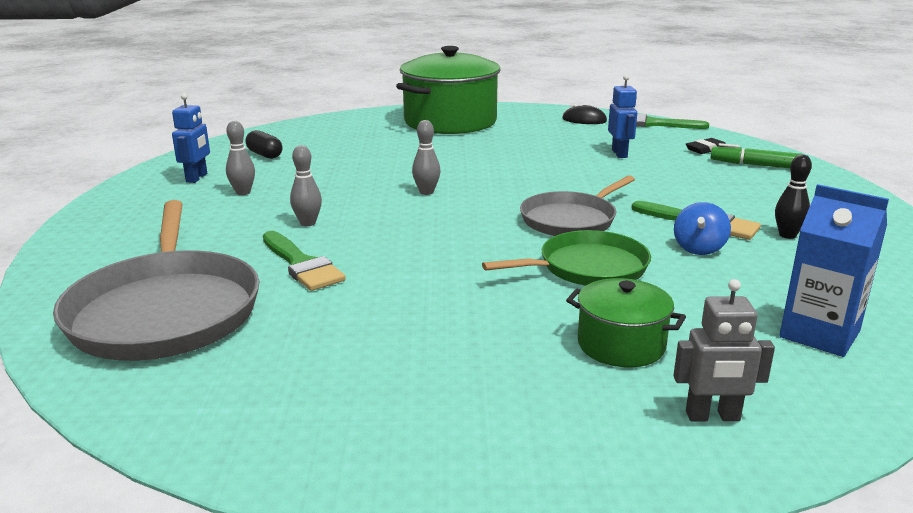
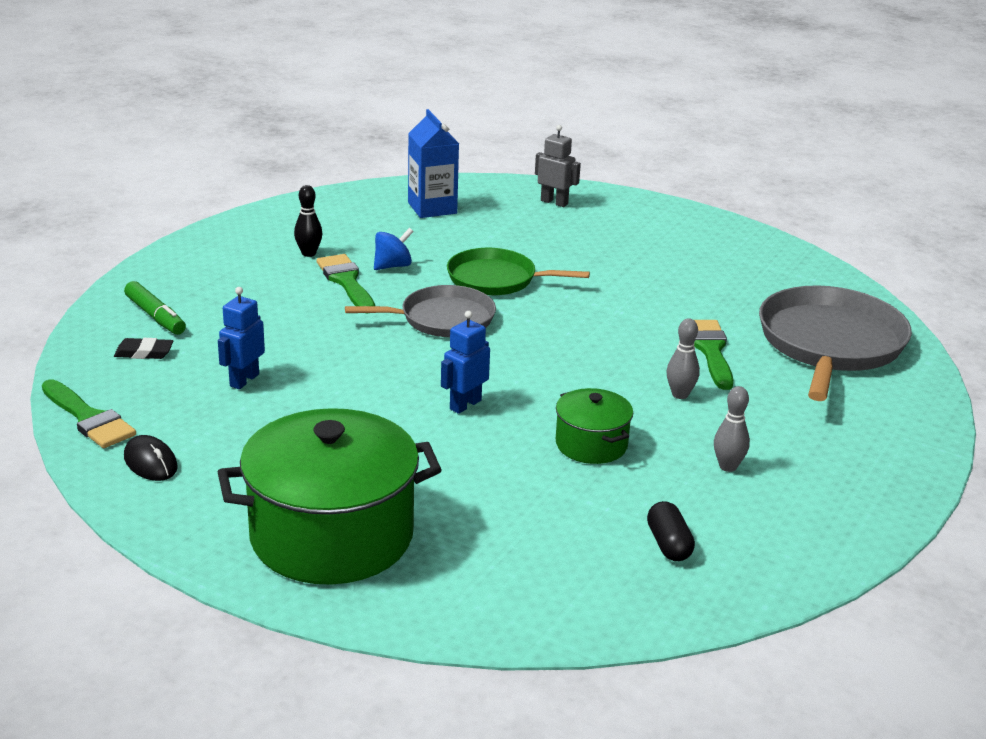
camera: 150 degrees left, 5 degrees up
blue robot [172,93,210,183] -> blue robot moved to [441,311,490,414]
grey bowling pin [412,120,440,195] -> none
green pot [566,278,686,367] -> green pot moved to [556,388,633,464]

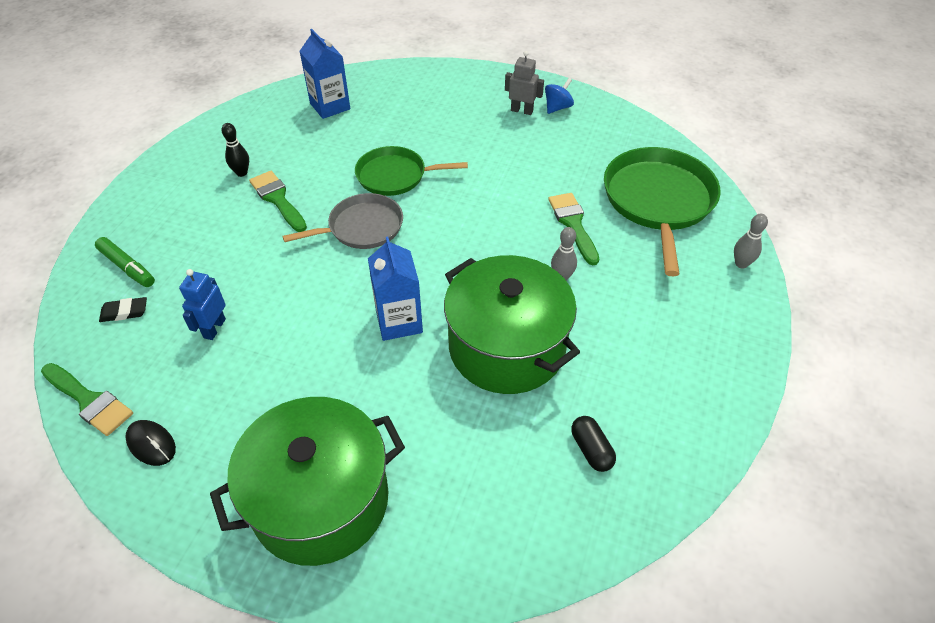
camera: 10 degrees left, 20 degrees up
blue spinning top [374,228,414,270] -> blue spinning top moved to [545,78,574,114]
blue robot [441,311,490,414] -> blue carton [368,236,423,341]
grey robot [535,125,581,207] -> grey robot moved to [505,51,544,115]
green pot [556,388,633,464] -> green pot [444,255,580,394], size x2.02
grey bowling pin [714,386,750,472] -> grey bowling pin moved to [734,214,768,268]
grey pan [759,285,912,401] -> green pan [604,147,721,276]

